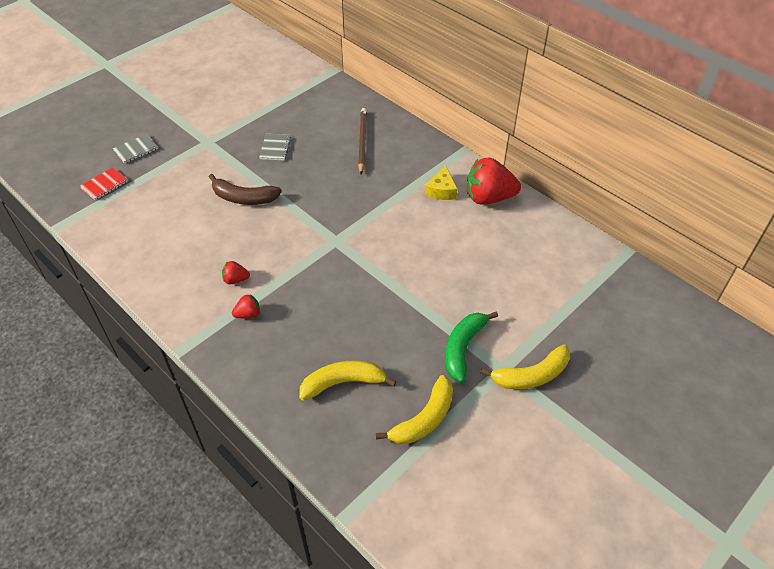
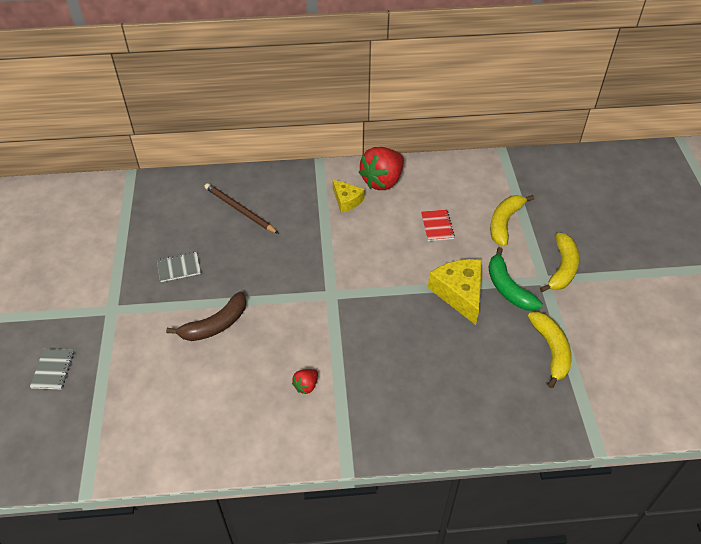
camera: 50 degrees left, 0 degrees up
red notebook [80,167,128,200] -> red notebook moved to [421,210,455,241]
red strawberry [232,294,260,318] -> none
grey notebook [259,134,291,161] -> grey notebook turned 60 degrees counterclockwise [157,252,201,282]
yellow banana [299,360,397,400] -> yellow banana moved to [490,195,534,246]
none -> yellow cheese [428,259,482,325]

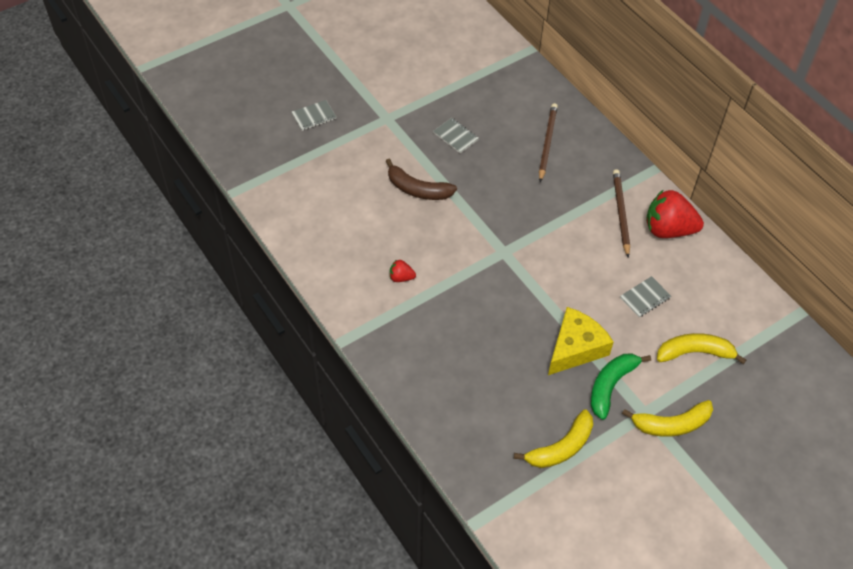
camera: 60 degrees right, 5 degrees up
yellow cheese [333,179,365,213] -> brown pencil [613,169,630,258]
red notebook [421,210,455,241] -> grey notebook [620,276,671,317]

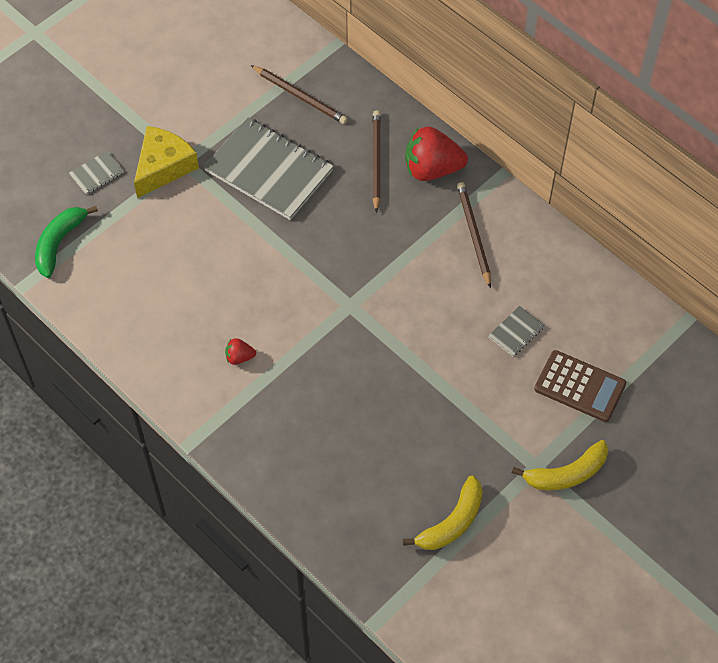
camera: 10 degrees left, 5 degrees up
brown banana [386,159,457,200] -> none
grey notebook [433,118,479,153] -> grey notebook [203,117,334,220], size x2.36
yellow cheese [548,307,614,375] -> yellow cheese moved to [134,126,199,198]
green banana [591,353,651,420] -> green banana moved to [35,206,98,278]
red strawberry [646,190,704,238] -> red strawberry moved to [405,126,468,181]
yellow banana [657,333,746,364] -> brown calculator [534,350,626,422]
none -> brown pencil [251,65,348,124]

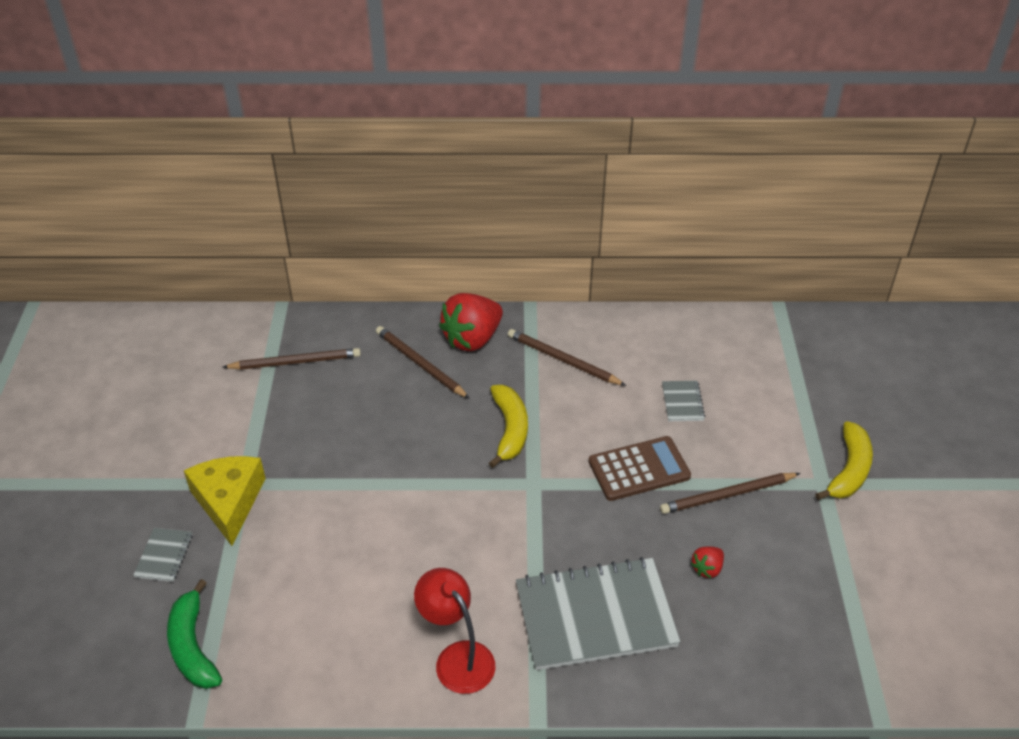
camera: 45 degrees left, 15 degrees down
grey notebook [203,117,334,220] -> grey notebook moved to [516,557,681,670]
red strawberry [225,338,256,365] -> red strawberry moved to [691,546,724,578]
yellow banana [403,476,483,550] -> yellow banana moved to [489,385,528,468]
brown calculator [534,350,626,422] -> brown calculator moved to [589,436,691,501]
none -> red lamp [414,568,495,694]
none -> brown pencil [660,473,800,514]

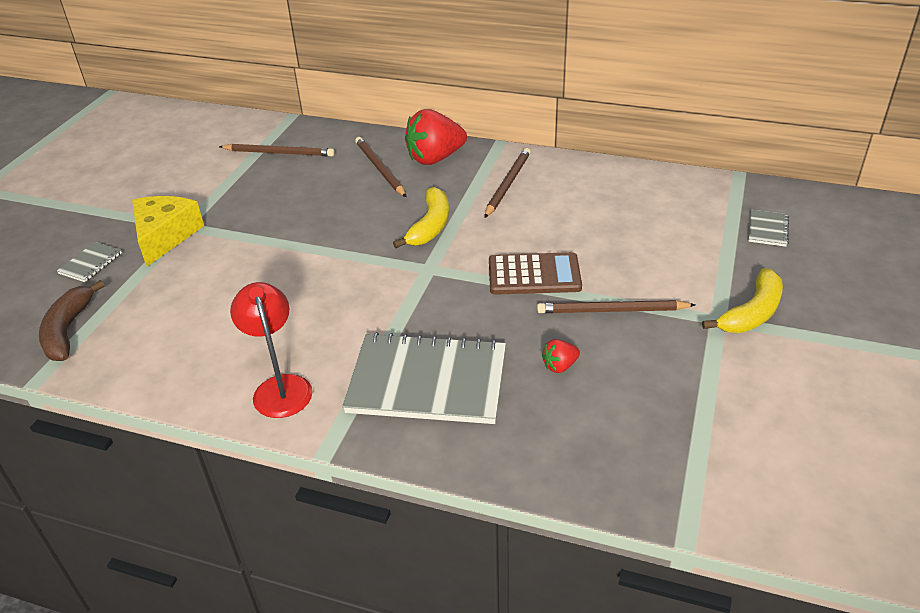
camera: 20 degrees right, 5 degrees down
green banana [167,579,222,689] -> brown banana [39,280,105,361]
brown pencil [508,329,626,386] -> brown pencil turned 60 degrees clockwise [484,148,531,218]
grey notebook [662,381,705,421] -> grey notebook moved to [749,210,789,247]

